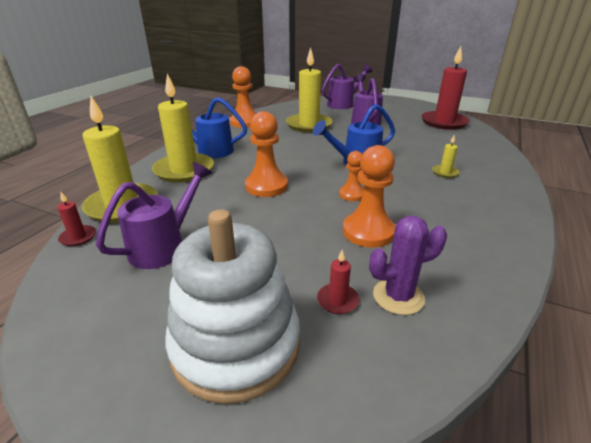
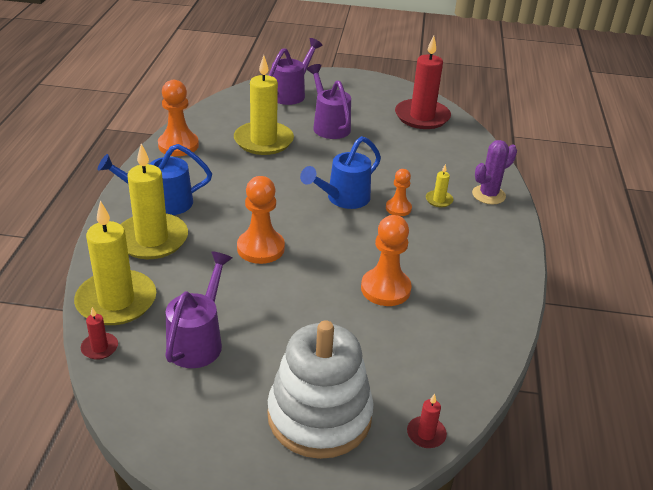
camera: 20 degrees left, 5 degrees up
red candle [317,250,359,314] -> red candle moved to [407,394,447,448]
orange pawn [339,151,364,201] -> orange pawn moved to [386,169,412,216]
purple cactus [369,216,447,315] -> purple cactus moved to [472,140,517,204]

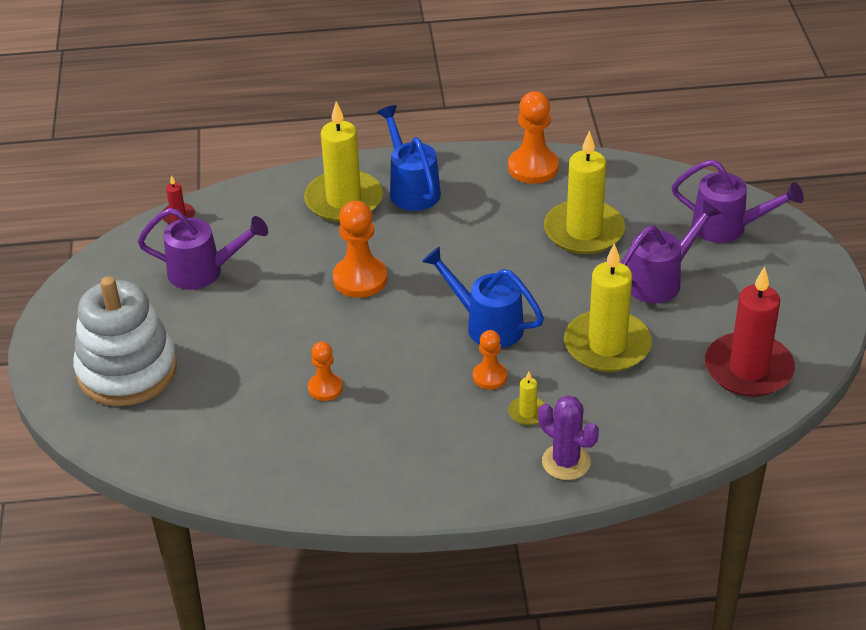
camera: 80 degrees right, 5 degrees up
yellow candle [74,201,156,325] -> yellow candle moved to [564,243,652,372]
orange pawn [361,215,412,306] -> orange pawn [308,341,343,401], size x0.59
red candle [407,394,447,448] -> none

